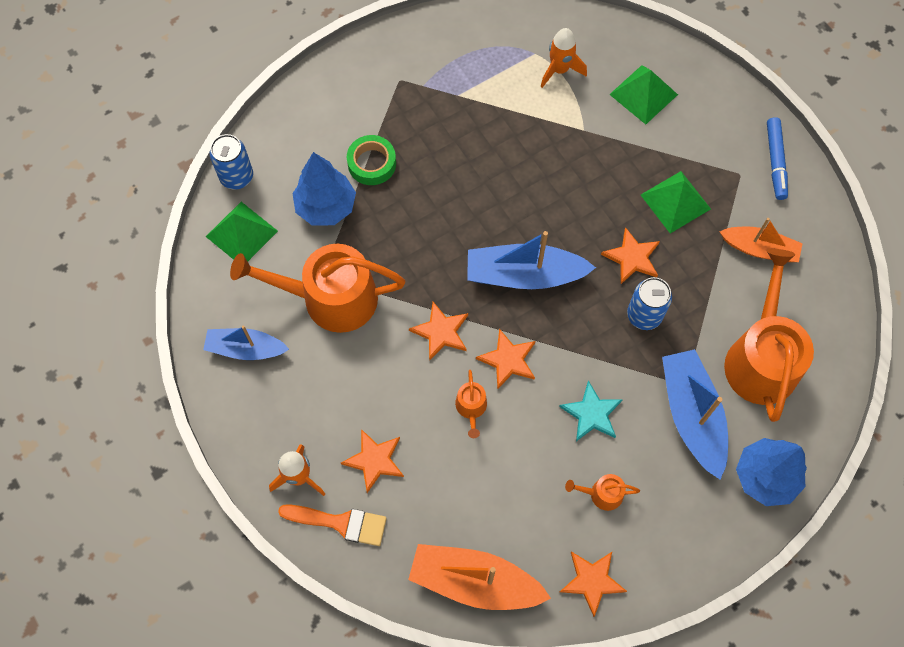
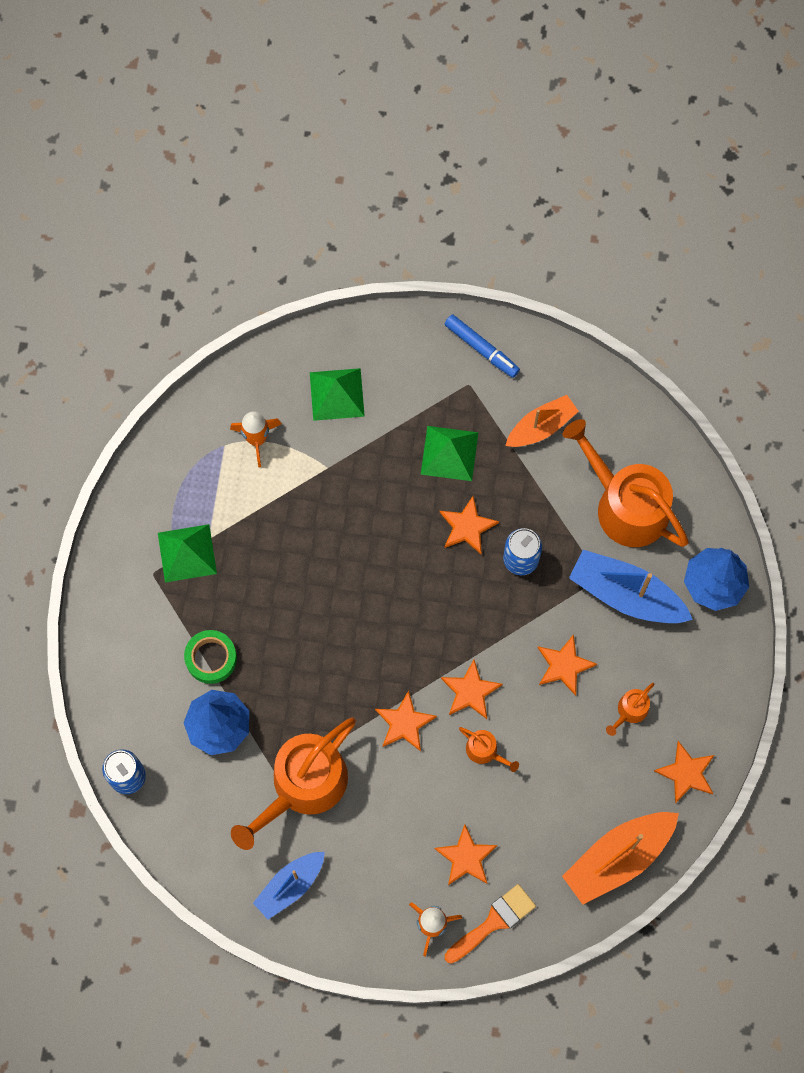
camera: 50 degrees left, 5 degrees up
green pyramid [206,202,278,262] -> green pyramid moved to [158,524,217,583]
blue boat [467,231,596,289] -> none
turquoise star [559,381,623,441] -> orange star [538,634,597,696]

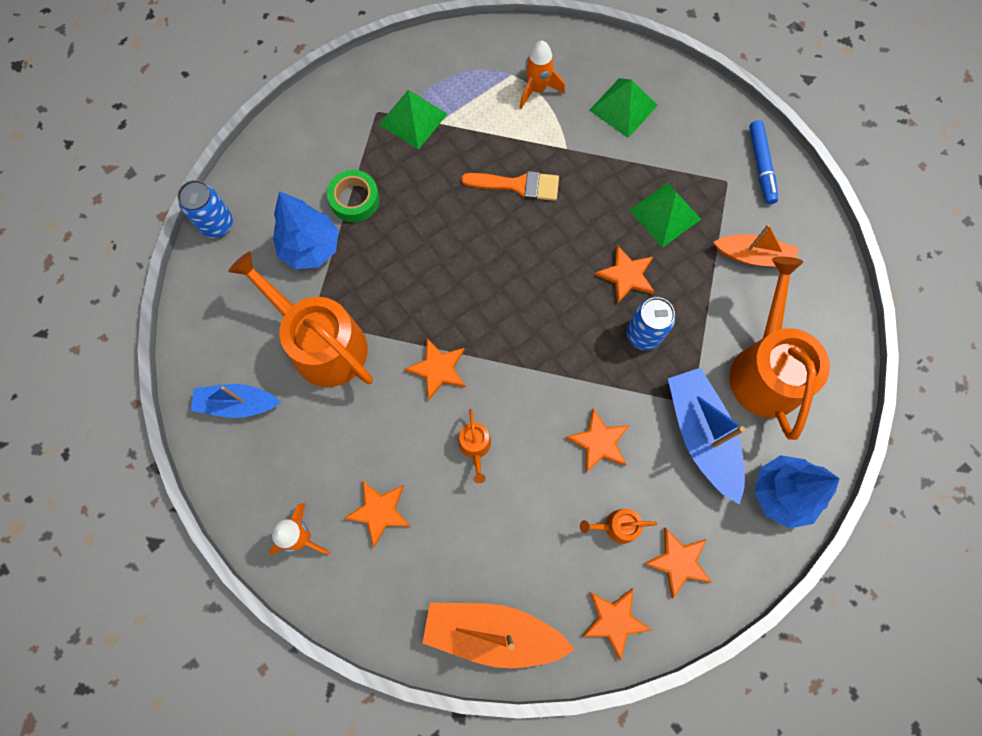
camera: 45 degrees right, 0 degrees up
orange watering can [231,717,356,850] -> orange watering can turned 45 degrees clockwise [228,252,373,387]
orange star [441,660,503,719] -> orange star moved to [644,528,712,598]
orange brush [445,884,536,964] -> orange brush moved to [461,171,559,201]

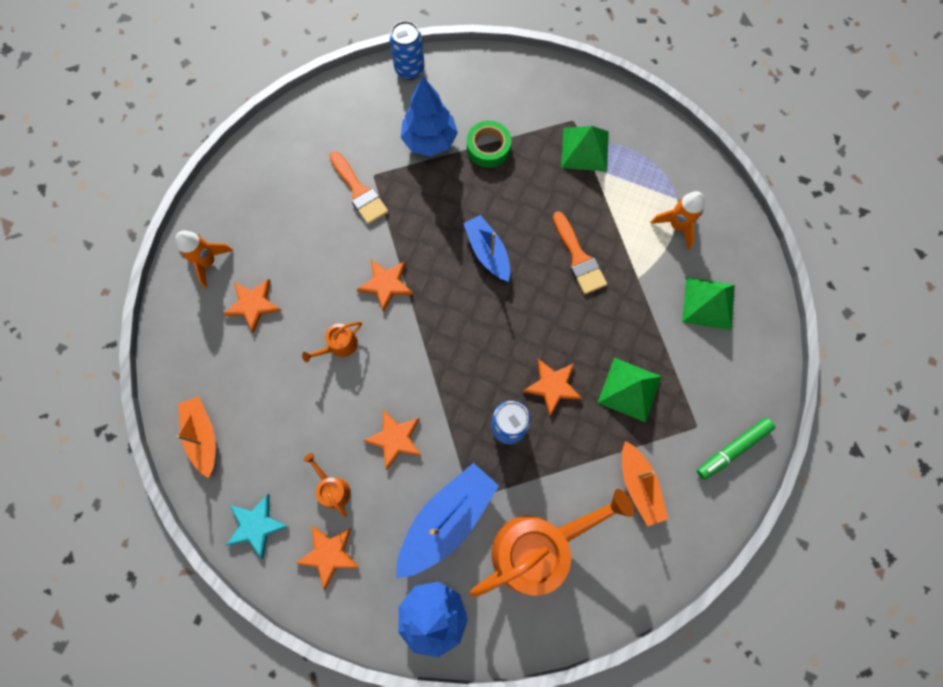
camera: 60 degrees right, 0 degrees up
blue boat [191,384,281,418] -> blue boat moved to [463,215,510,282]
orange watering can [228,252,373,387] -> orange brush [330,151,388,224]
orange boat [423,603,575,668] -> orange boat [176,396,216,478], size x0.65
orange star [582,588,651,661] -> turquoise star [226,494,289,559]
blue marker [749,120,778,204] -> green marker [697,418,775,480]

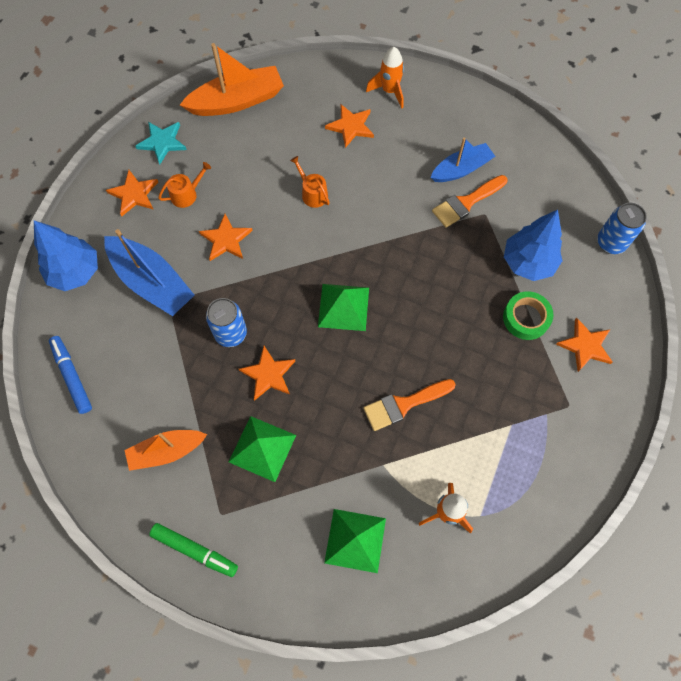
camera: 90 degrees right, 5 degrees down
orange boat [176,396,216,478] -> orange boat [180,43,284,116], size x1.53
orange star [357,260,413,312] -> orange star moved to [556,318,613,372]
blue boat [463,215,510,282] -> blue boat moved to [430,138,495,182]
orange watering can [470,489,634,598] -> none
green pyramid [561,126,609,172] -> green pyramid moved to [318,284,369,331]
green marker [697,418,775,480] -> green marker turned 150 degrees clockwise [149,523,238,577]
none -> blue marker [49,336,92,414]

